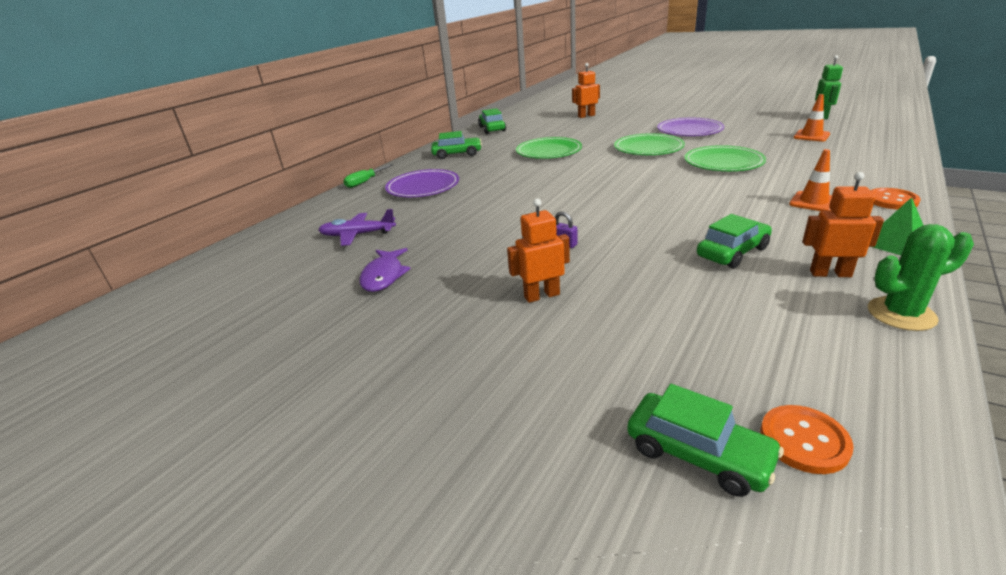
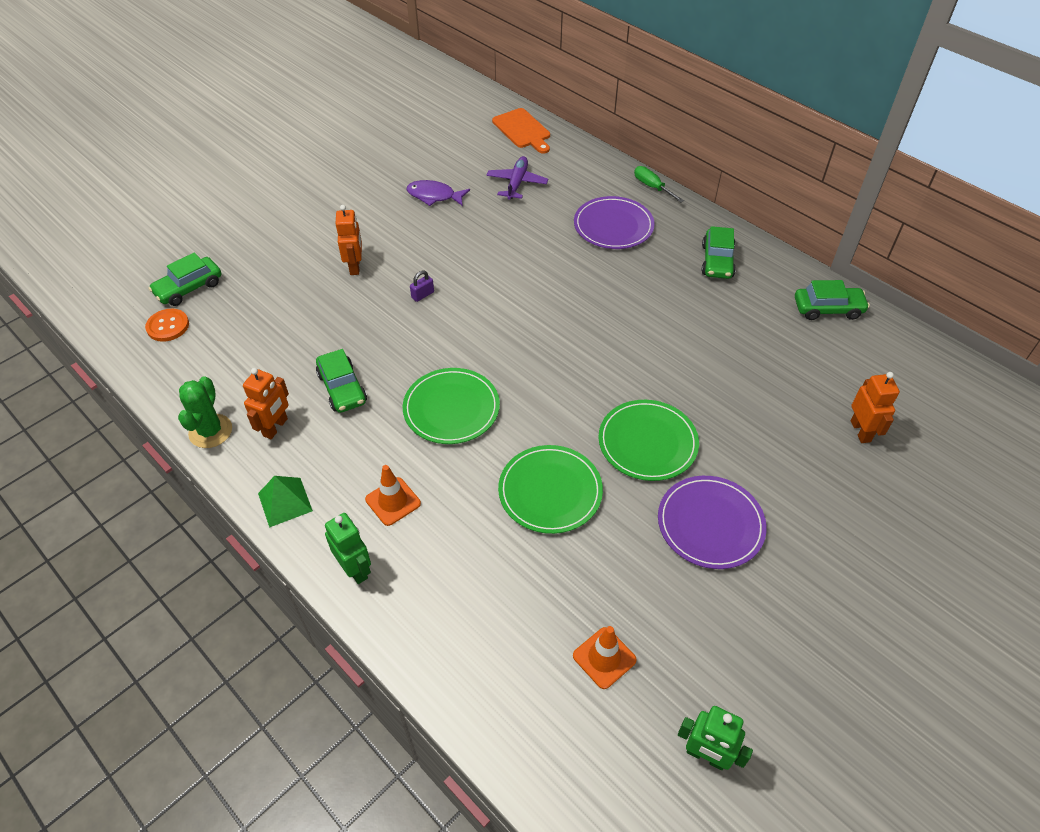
camera: 100 degrees right, 20 degrees up
green plate [516,137,582,159] -> green plate moved to [403,368,500,444]
orange button [870,188,920,210] -> green robot [325,513,371,584]
none -> orange cutting board [492,108,550,153]

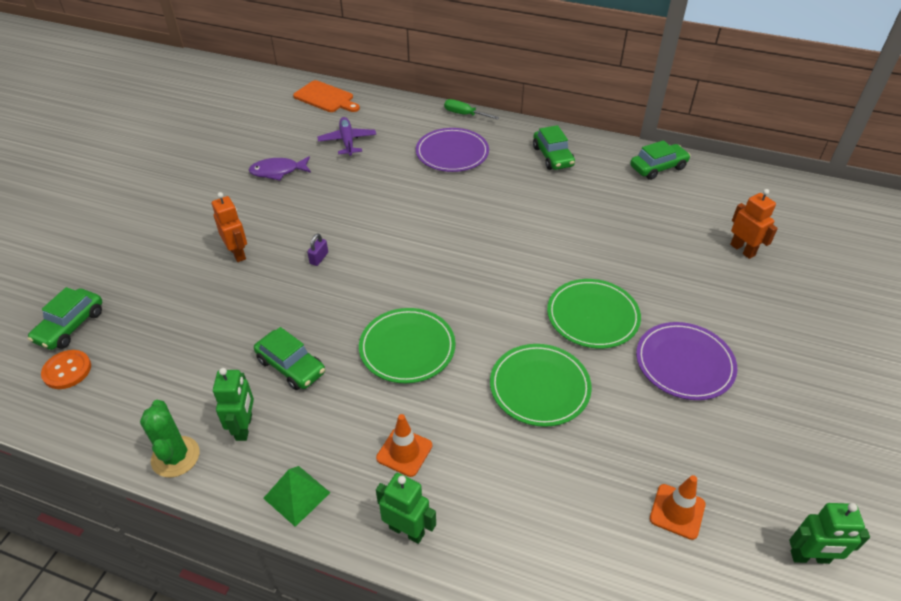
camera: 25 degrees left, 5 degrees down
orange robot [243,368,289,439] -> green robot [213,368,254,441]

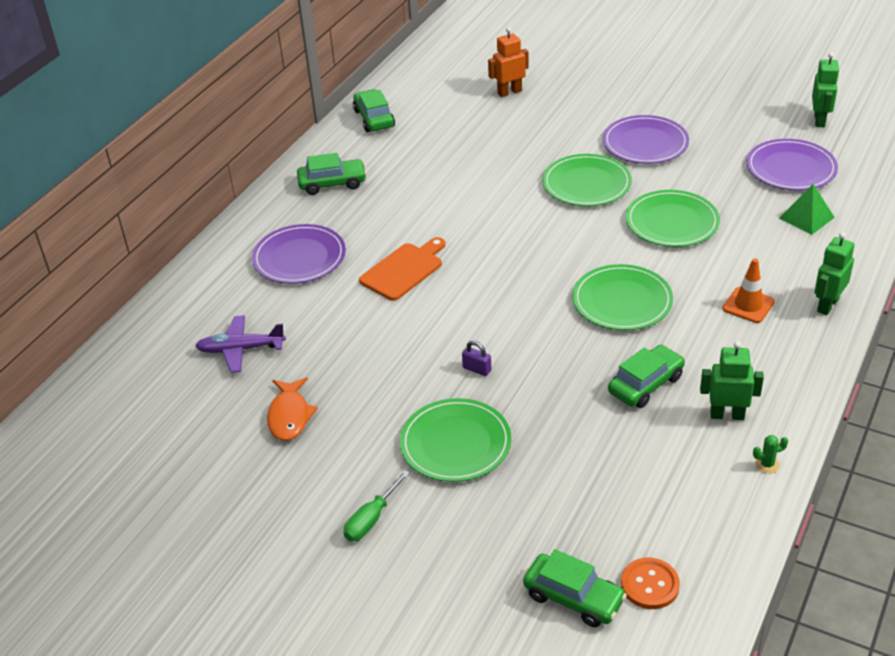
camera: 80 degrees left, 5 degrees down
green cactus [140,400,199,477] -> green cactus [753,435,788,474], size x0.48
orange robot [212,192,247,262] -> green plate [400,398,512,482]
purple fish [249,156,311,181] -> orange fish [267,377,318,441]
green pyramid [263,466,330,527] -> green pyramid moved to [779,184,835,235]
orange cutting board [293,80,360,112] -> orange cutting board moved to [359,237,445,301]
green screwdriver [444,99,499,119] -> green screwdriver moved to [344,470,410,542]
orange traffic cone [650,475,705,540] -> purple plate [747,139,838,191]

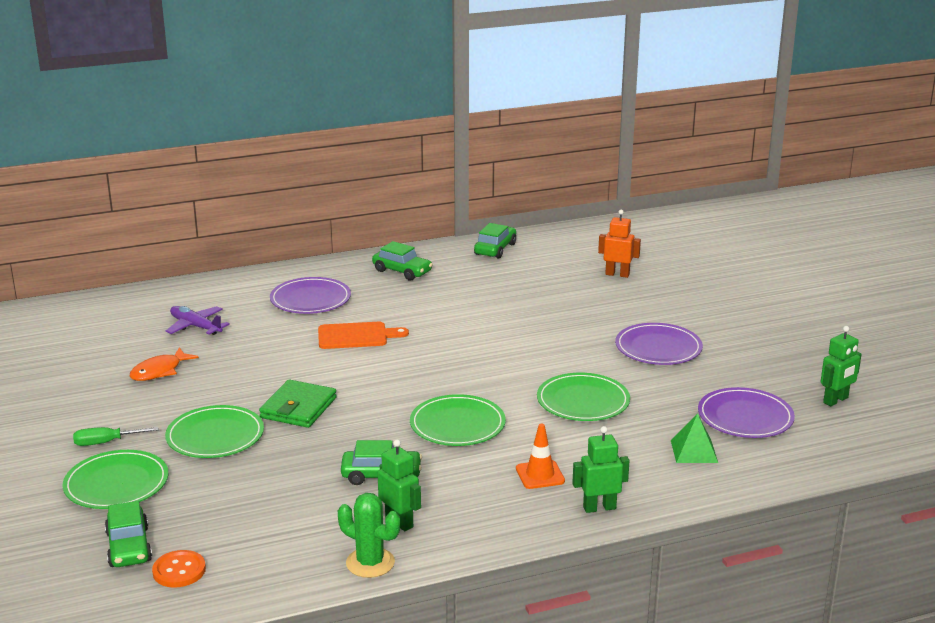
camera: 40 degrees right, 15 degrees down
purple padlock [462,341,491,376] -> green wallet [259,379,337,428]
green plate [542,154,632,206] -> green plate moved to [63,450,169,509]
green cactus [753,435,788,474] -> green cactus [338,493,400,578], size x2.08

